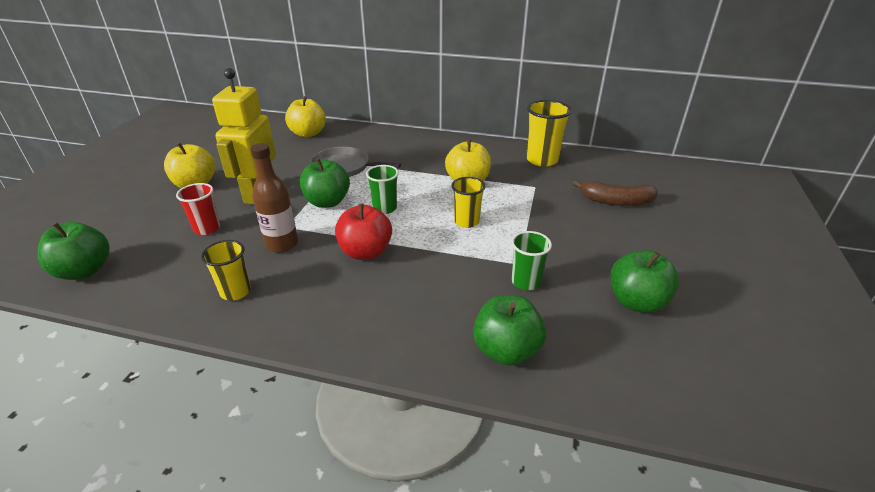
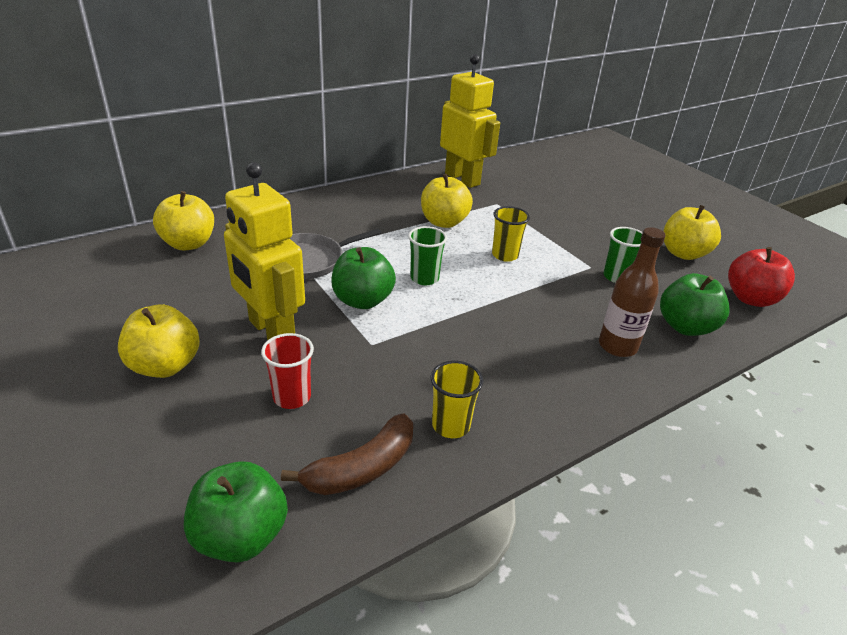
camera: 50 degrees left, 0 degrees up
brown bottle [250,143,298,253] -> brown bottle moved to [599,227,666,357]
red apple [335,204,392,260] -> red apple moved to [728,247,795,307]
yellow cup [526,100,572,167] -> yellow robot [440,54,500,188]
brown banana [573,180,658,206] -> brown banana moved to [281,414,413,495]
green apple [610,250,679,313] -> yellow apple [663,205,721,260]

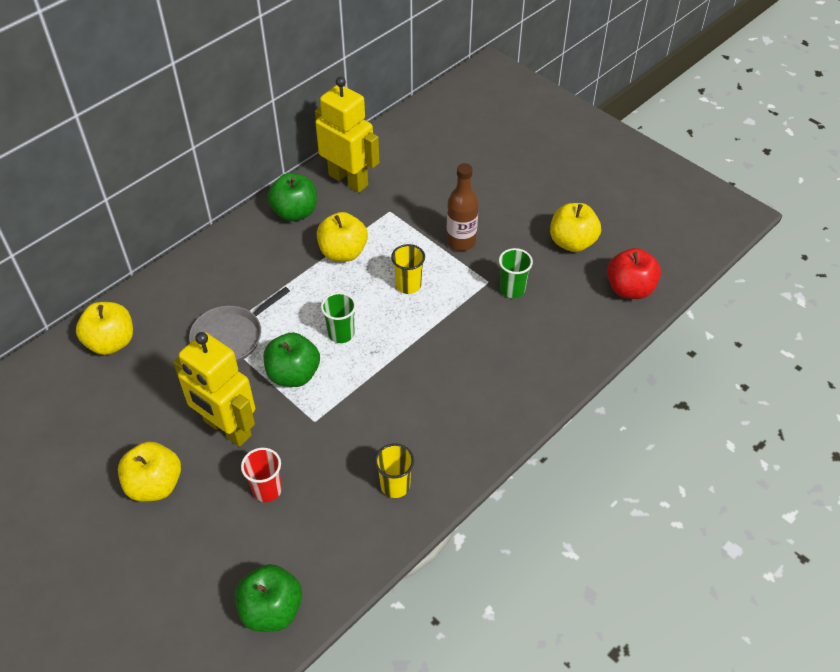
camera: 10 degrees left, 15 degrees up
brown banana [281,414,413,495] -> none
brown bottle [599,227,666,357] -> brown bottle moved to [446,163,479,251]
green apple [660,273,730,336] -> green apple moved to [268,173,317,221]

